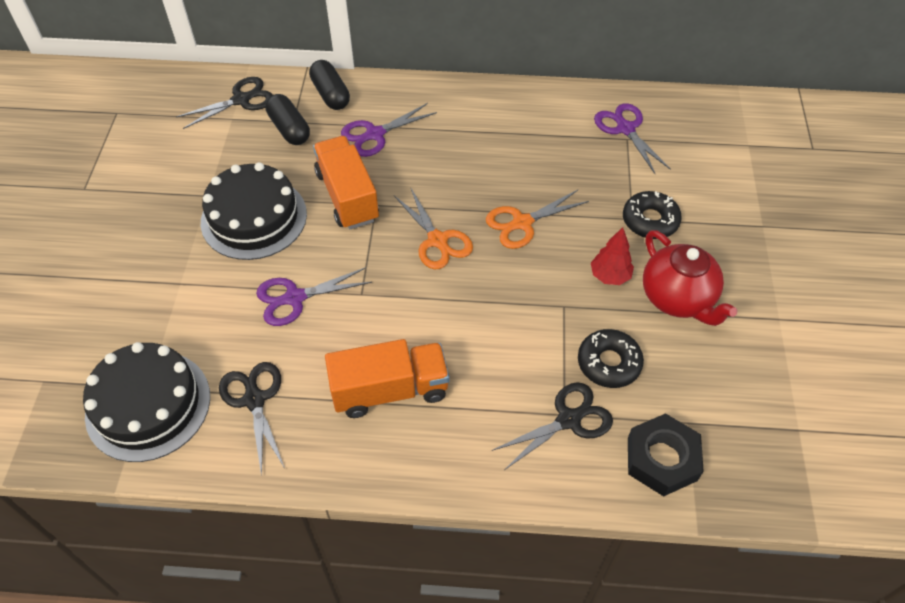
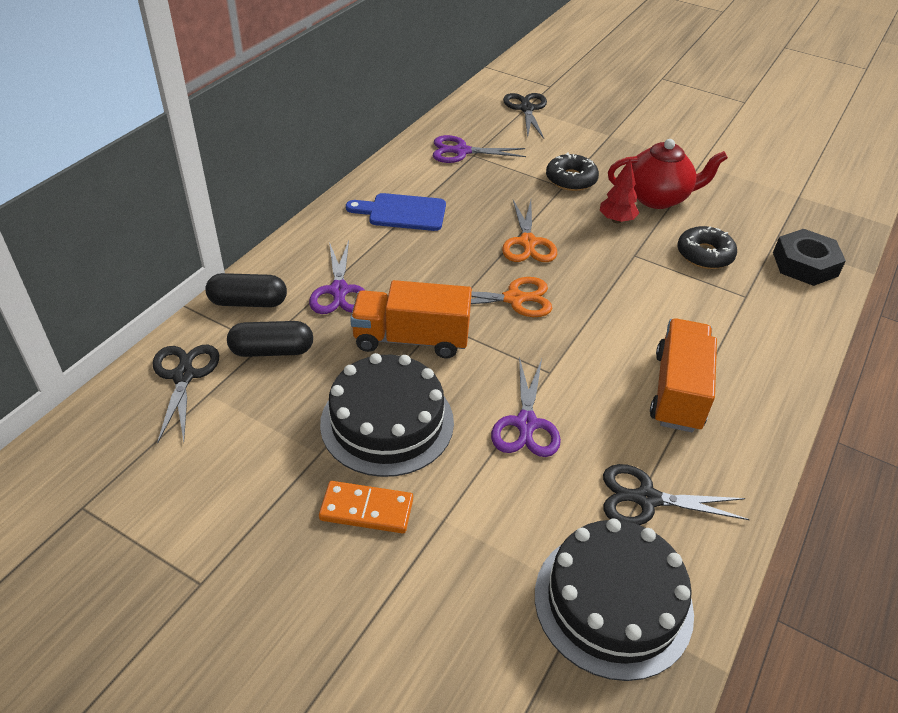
camera: 65 degrees left, 10 degrees down
black scissors [491,382,613,470] -> black scissors moved to [503,93,547,139]
none -> orange domino [319,481,413,533]
none -> blue cutting board [346,193,446,231]

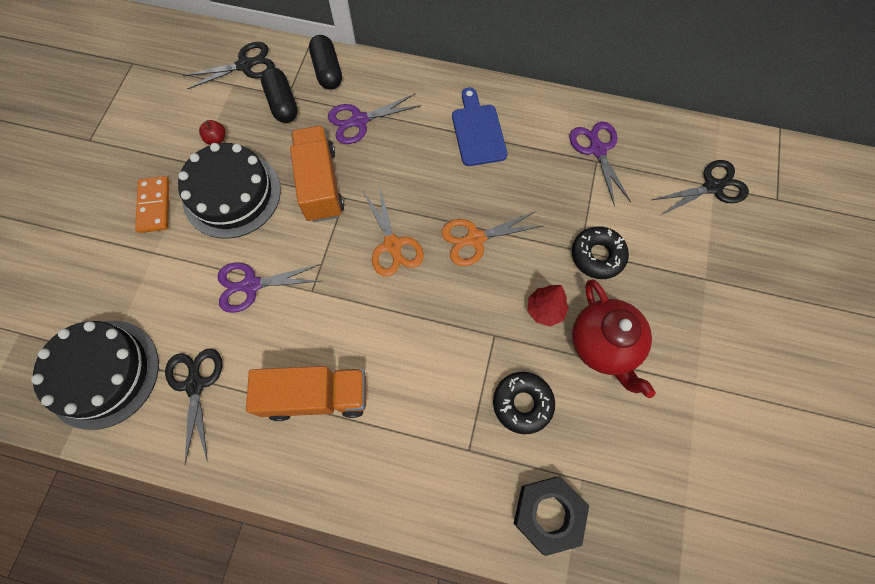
camera: 75 degrees right, 25 degrees up
none -> red apple [199,120,226,145]

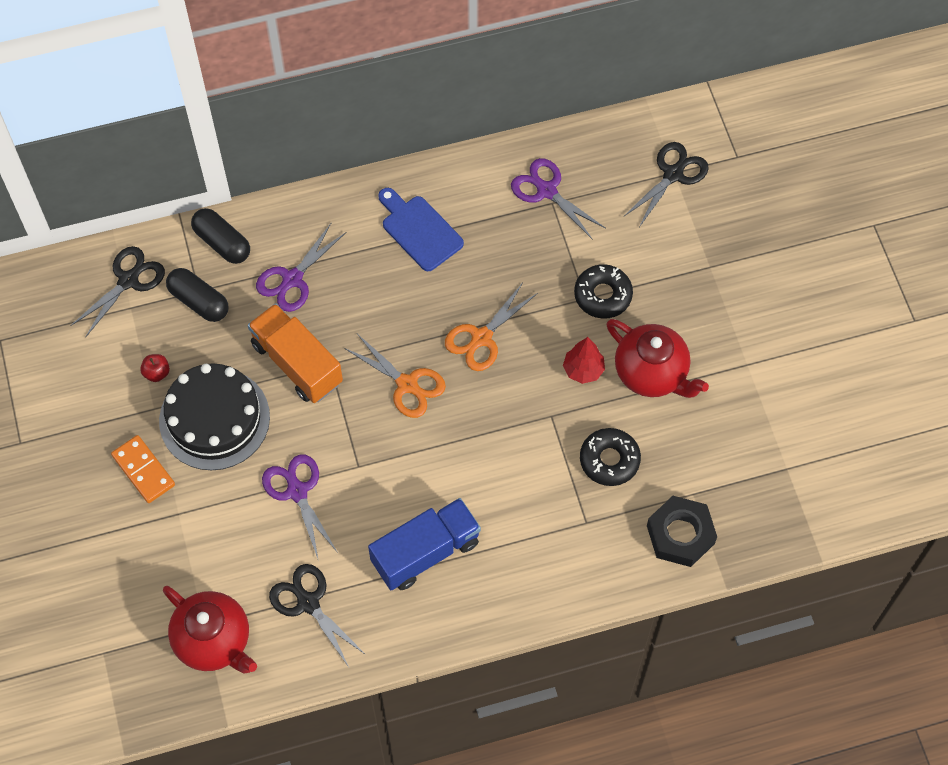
camera: 30 degrees left, 5 degrees down
black cake [31,321,159,430] -> red teapot [163,586,257,674]
purple scissors [218,262,321,313] -> purple scissors turned 105 degrees clockwise [262,455,338,558]
orange truck [246,366,366,421] -> blue truck [368,498,481,590]

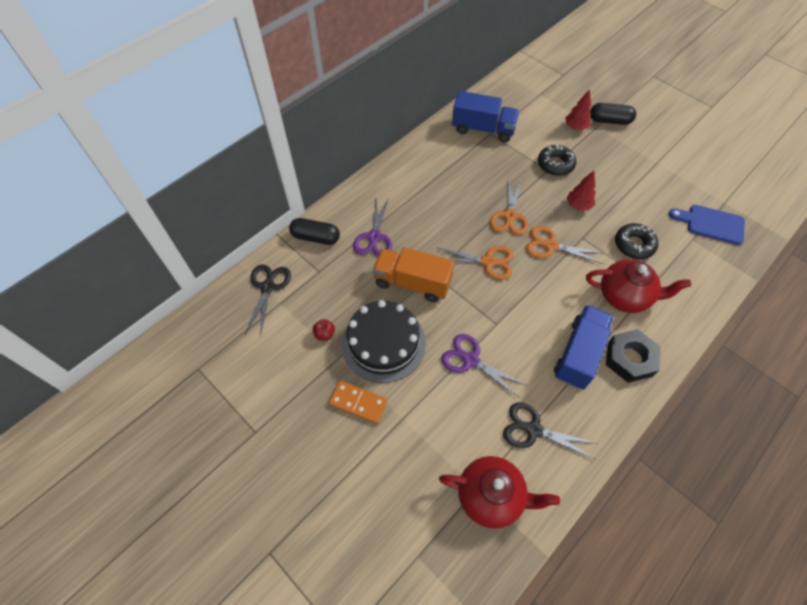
camera: 30 degrees left, 5 degrees down
black capsule [166,268,229,322] -> black capsule moved to [590,103,636,125]
blue cutting board [378,188,464,271] -> blue cutting board moved to [669,205,745,245]
purple scissors [511,158,605,240] -> blue truck [452,91,519,142]
red teapot [606,319,709,398] -> red teapot moved to [586,259,691,313]
black scissors [623,142,709,227] -> none
black nut [647,496,717,567] -> black nut moved to [606,329,661,383]
none -> orange scissors [526,226,605,264]
none -> red tree [565,89,591,130]

